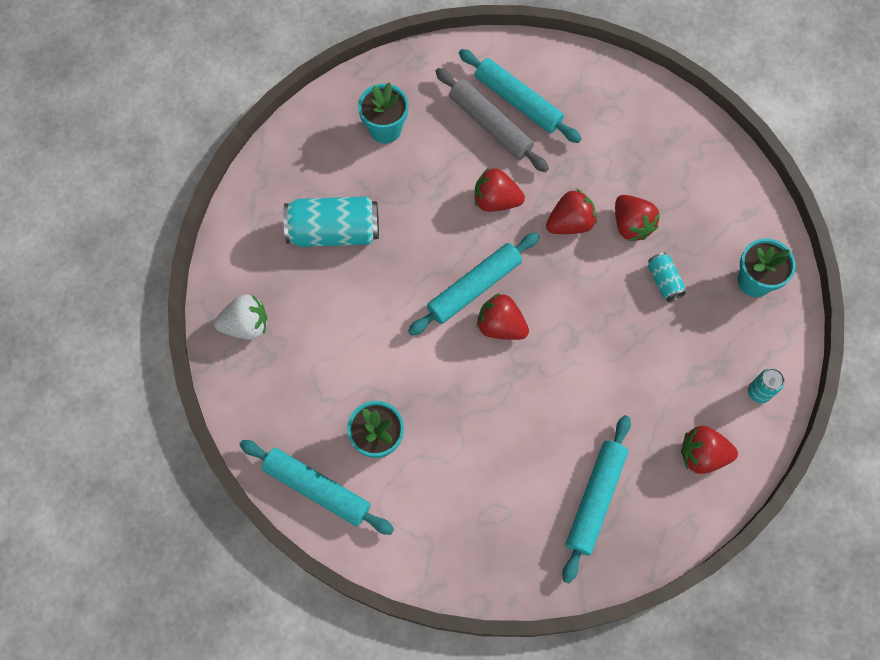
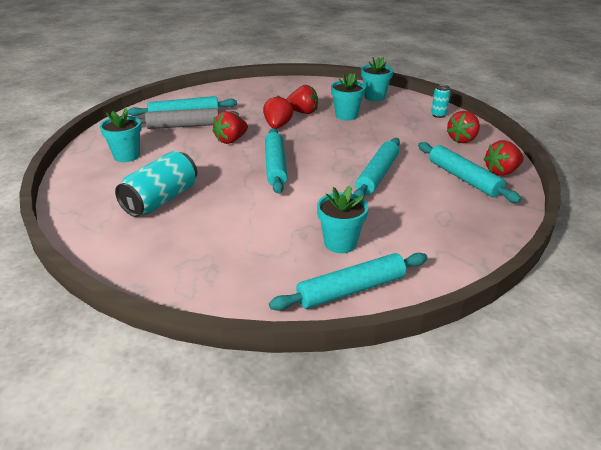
camera: 55 degrees left, 35 degrees down
white strawberry [214,294,267,340] -> none
red strawberry [477,293,529,340] -> red strawberry moved to [484,140,524,176]
turquoise can [648,252,686,302] -> turquoise flower pot [331,73,365,120]
none -> turquoise rolling pin [354,138,400,198]

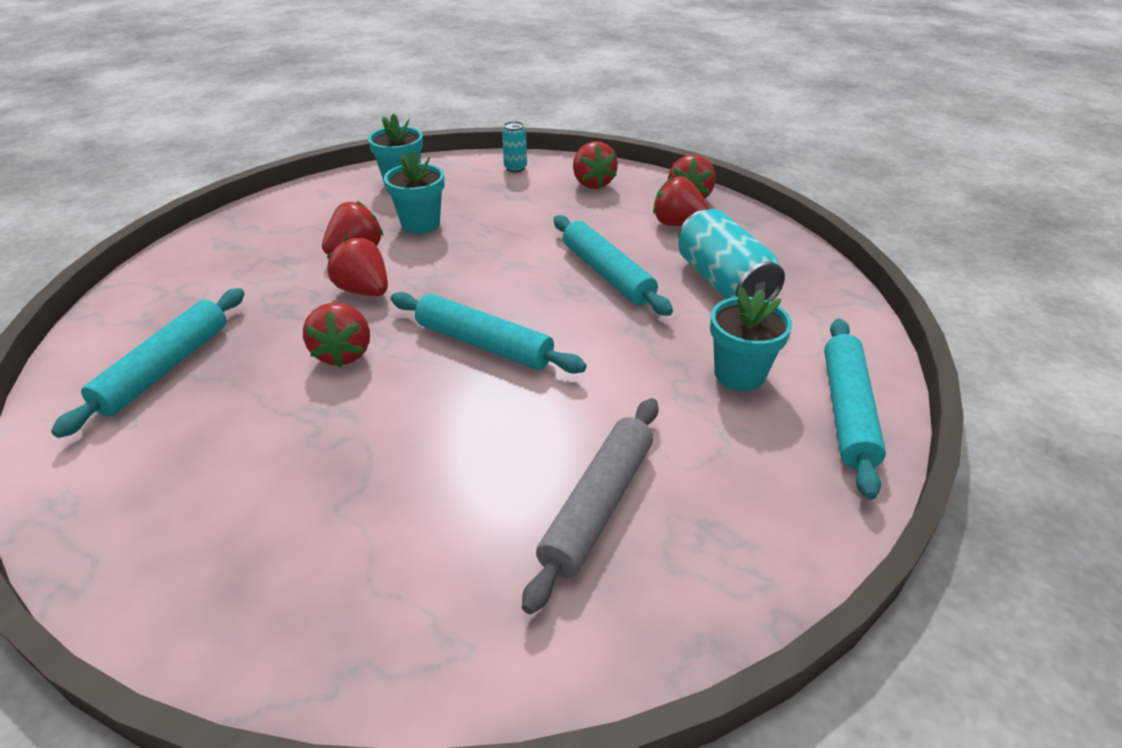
camera: 55 degrees left, 5 degrees up
turquoise flower pot [100,108,142,162] -> none
turquoise can [115,151,197,217] -> turquoise can moved to [678,209,785,302]
grey rolling pin [139,108,239,129] -> grey rolling pin moved to [522,398,659,614]
turquoise rolling pin [418,142,521,203] -> red strawberry [653,176,710,226]

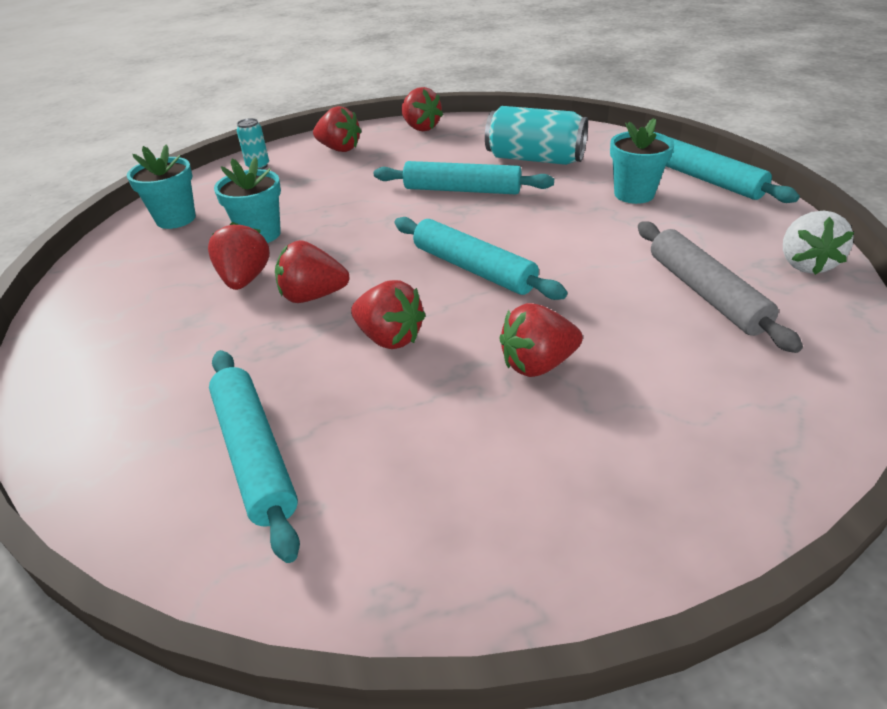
camera: 45 degrees left, 0 degrees up
turquoise rolling pin [391,292,587,373] -> turquoise rolling pin turned 60 degrees clockwise [394,217,567,300]
red strawberry [653,176,710,226] -> red strawberry moved to [499,303,583,377]
none -> white strawberry [783,211,854,275]

